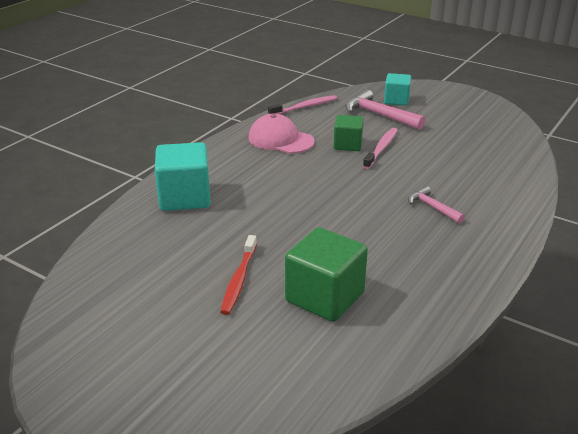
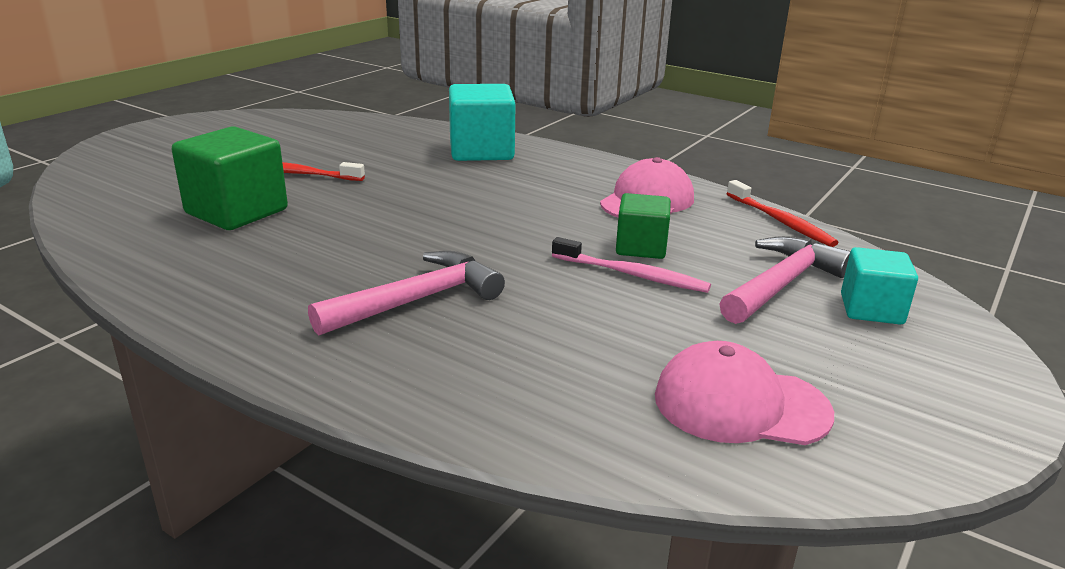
camera: 90 degrees right, 5 degrees down
pink toothbrush [268,95,337,114] -> red toothbrush [727,180,839,247]
pink hammer [408,186,465,224] -> pink hammer [308,251,505,336], size x1.68
none -> pink cap [655,341,834,445]

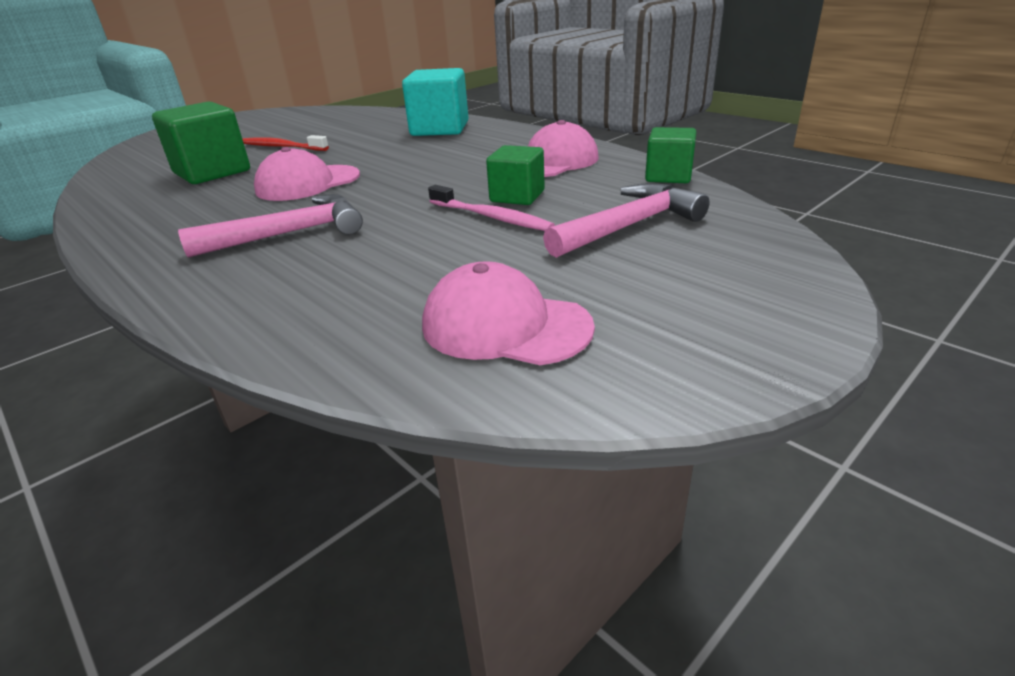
camera: 15 degrees right, 5 degrees up
red toothbrush [727,180,839,247] -> green cube [645,127,697,183]
turquoise cube [841,247,918,325] -> none
none -> pink cap [254,147,360,201]

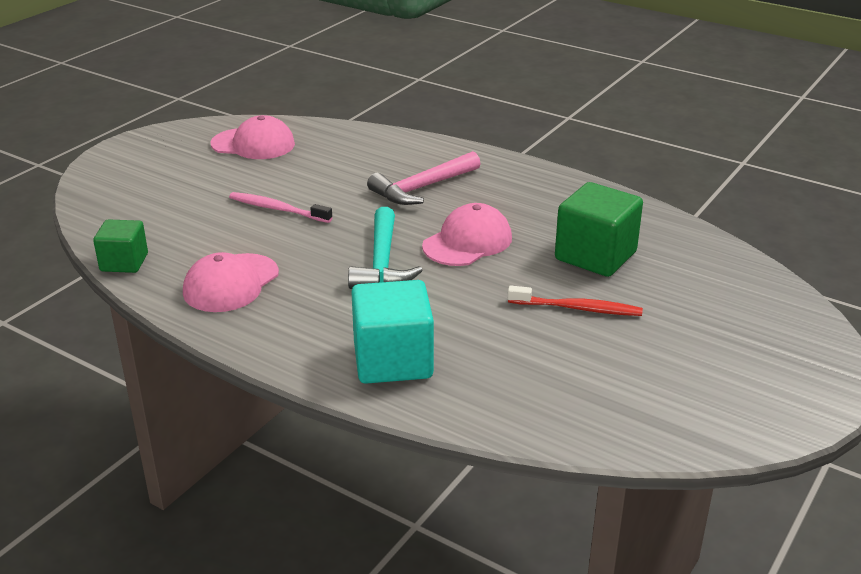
camera: 165 degrees right, 0 degrees up
green cube [486,145,545,205] -> none
pink hammer [543,183,710,258] -> none
none -> turquoise hammer [348,207,423,289]

